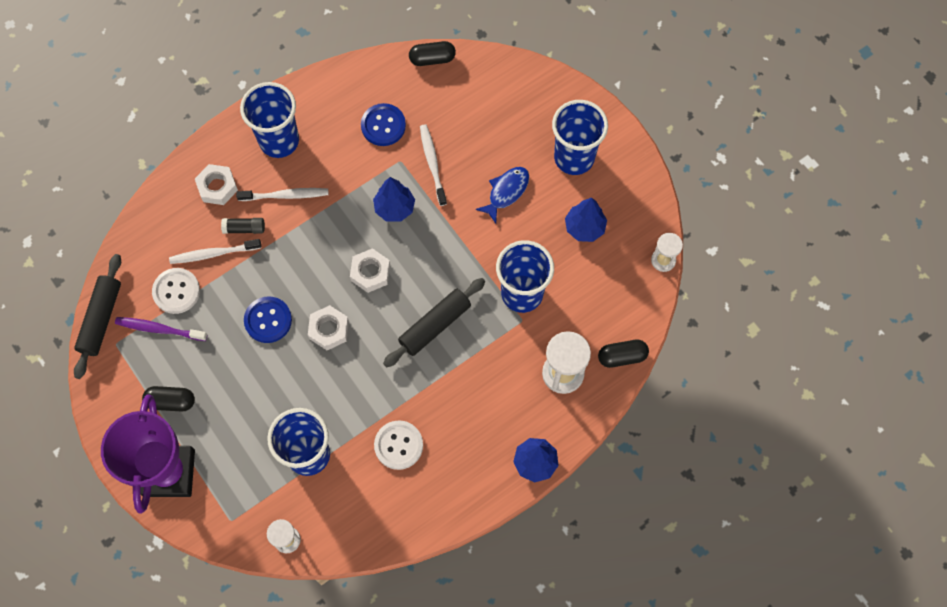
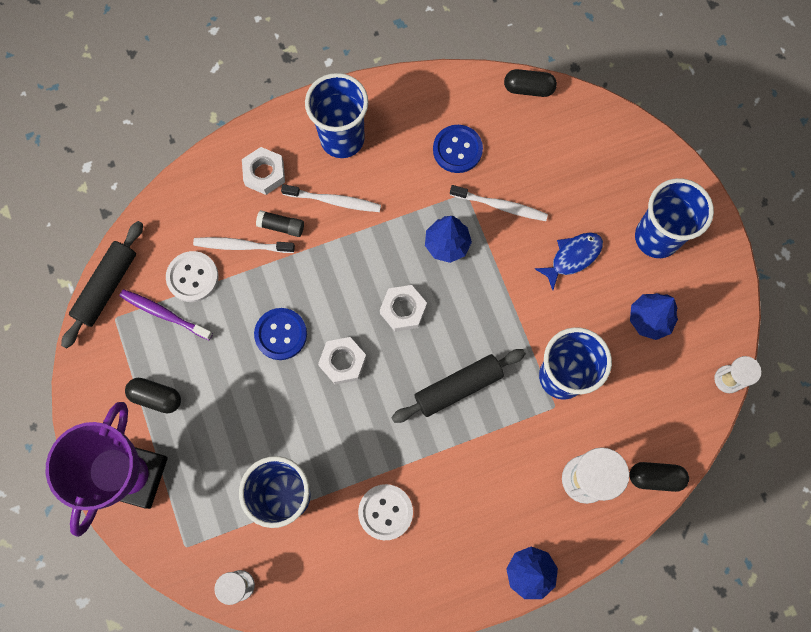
camera: 15 degrees right, 5 degrees up
white toothbrush [420,124,447,206] -> white toothbrush turned 105 degrees clockwise [450,185,548,221]

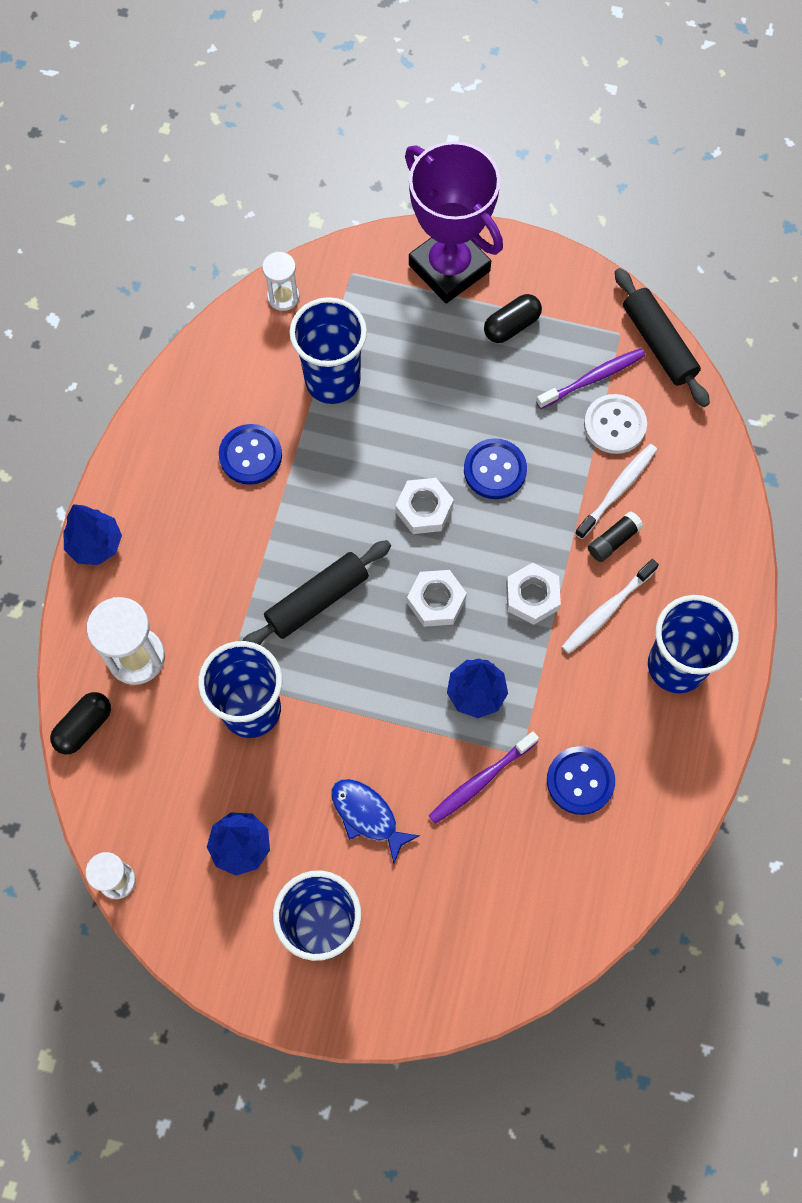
camera: 125 degrees right, 5 degrees down
white nut [242,147,285,195] -> white nut moved to [506,562,561,625]
white button [358,484,413,540] -> blue button [219,424,282,485]
black rolling pin [391,349,526,423] -> black rolling pin turned 45 degrees clockwise [243,540,391,645]
white toothbrush [450,185,548,221] -> purple toothbrush [428,731,539,824]
black capsule [504,69,557,97] -> none
blue fish [535,232,603,290] -> blue fish turned 135 degrees clockwise [331,779,420,863]

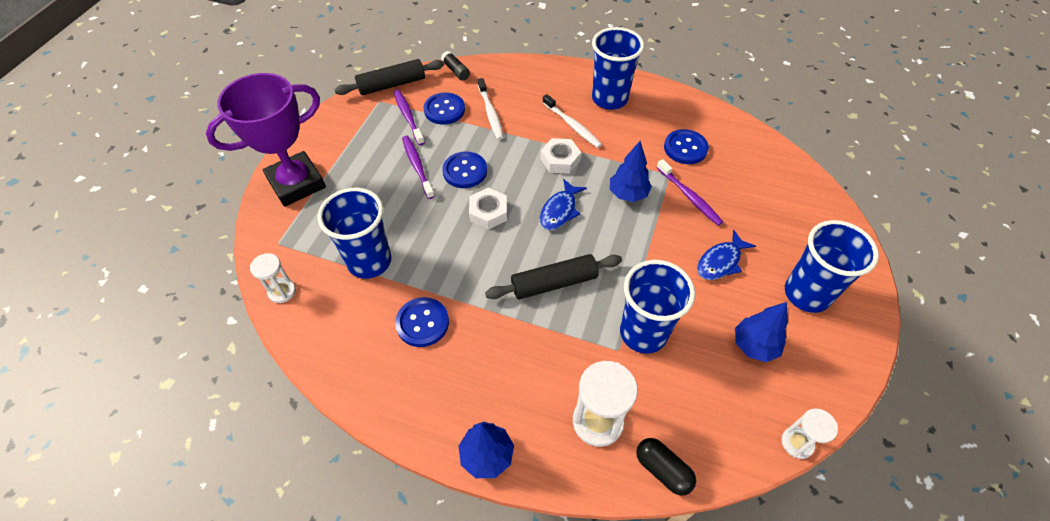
camera: 85 degrees left, 15 degrees down
black rolling pin [243,540,391,645] -> black rolling pin turned 75 degrees counterclockwise [485,254,622,299]
white nut [407,570,467,627] -> blue fish [540,179,587,230]
black capsule [484,294,542,343] -> none
white toothbrush [575,444,657,539] -> white toothbrush turned 150 degrees counterclockwise [478,78,504,140]
white button [584,394,647,454] -> blue button [423,92,465,124]
black glue stick [588,511,644,562] -> black glue stick moved to [441,51,470,80]
none -> purple toothbrush [402,136,435,199]

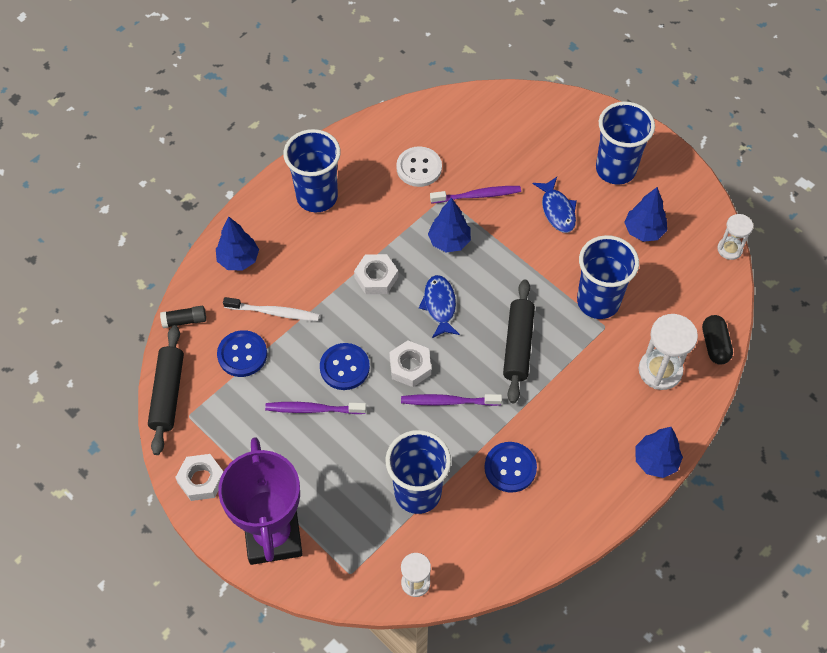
camera: 65 degrees left, 5 degrees up
purple toothbrush [394,89,425,145] -> purple toothbrush moved to [401,394,502,406]
blue fish [540,179,587,230] -> blue fish turned 150 degrees counterclockwise [419,275,460,338]
white toothbrush [542,94,602,148] -> none
black capsule [636,438,696,495] -> black capsule turned 75 degrees counterclockwise [702,315,733,364]
blue button [664,129,709,164] -> white button [396,146,442,187]
none -> white nut [175,454,224,501]
none -> blue tree [216,217,259,270]

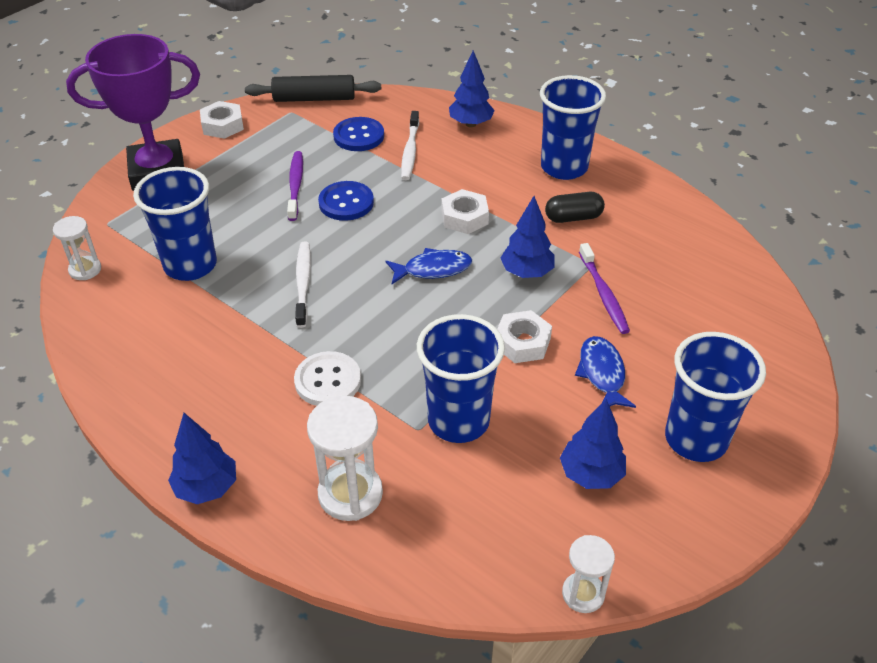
camera: 85 degrees right, 15 degrees down
black glue stick [160,306,206,328] -> none
white nut [389,340,431,387] -> white nut moved to [497,310,552,363]
white button [396,146,442,187] -> white button moved to [294,351,361,406]
purple toothbrush [401,394,502,406] -> white toothbrush [295,242,311,328]
blue button [484,442,537,493] -> none
black rolling pin [503,279,535,403] -> none
blue fish [533,177,577,233] -> blue fish turned 105 degrees clockwise [575,336,636,408]
black capsule [702,315,733,364] -> black capsule moved to [545,192,605,223]

